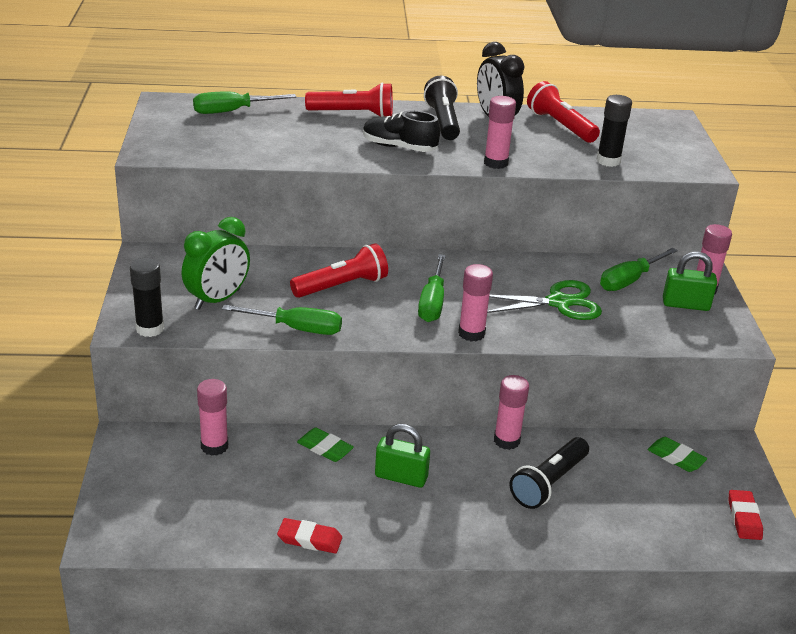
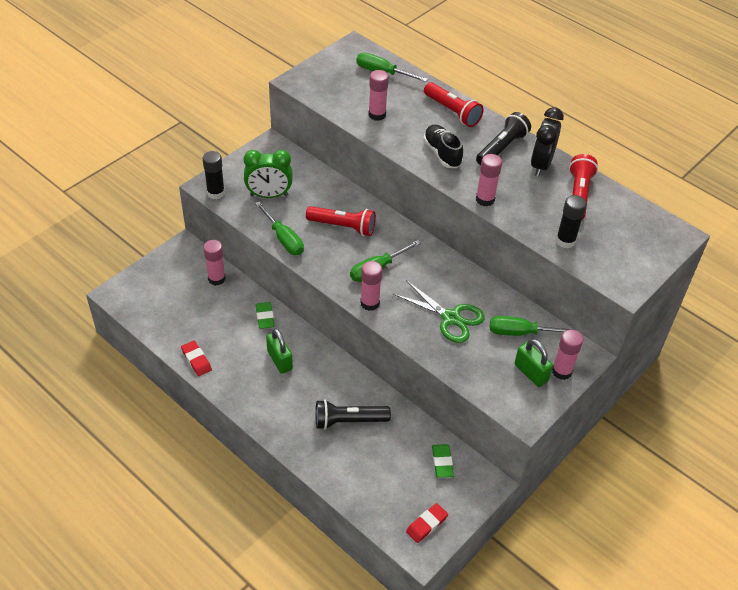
camera: 45 degrees right, 15 degrees up
pink glue stick [494,375,529,450] -> pink glue stick moved to [368,70,389,121]

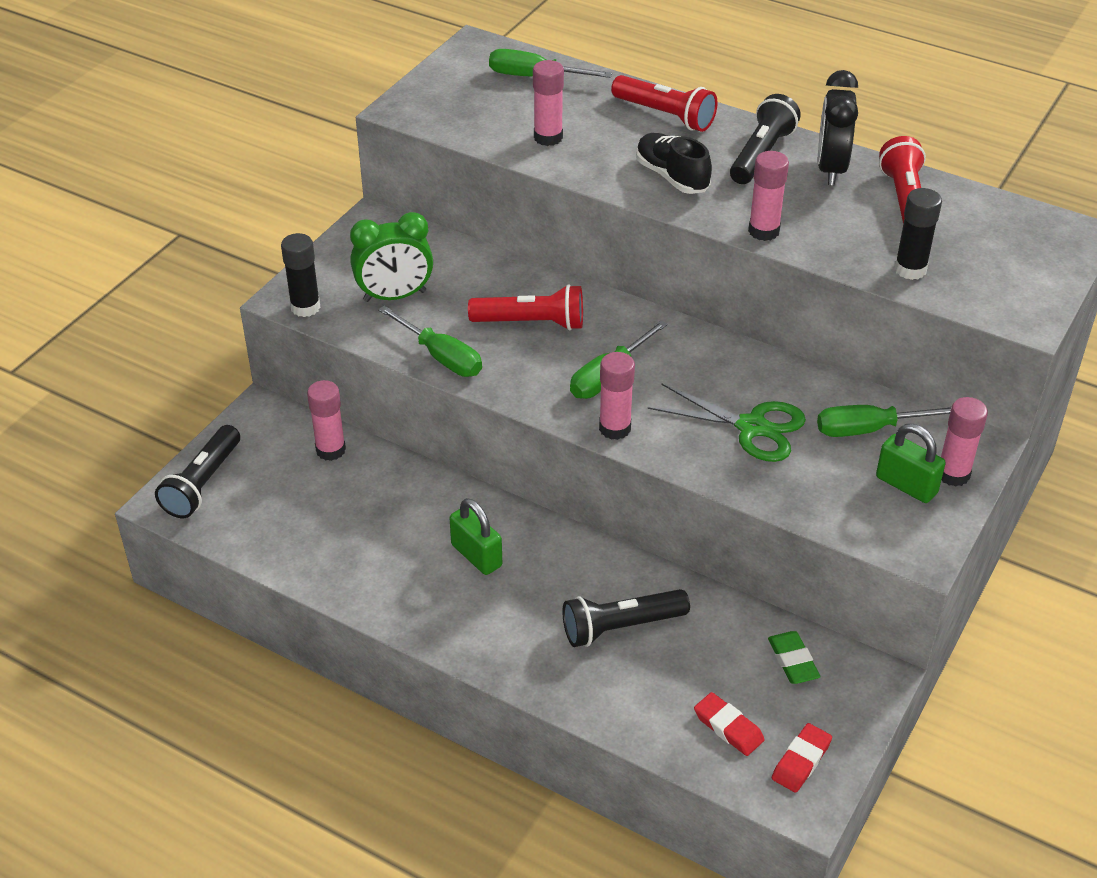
camera: 10 degrees left, 5 degrees down
red eraser [181,341,212,376] -> red eraser moved to [694,692,765,756]
green eraser [256,302,275,329] -> none
none -> black flashlight [155,425,240,518]

